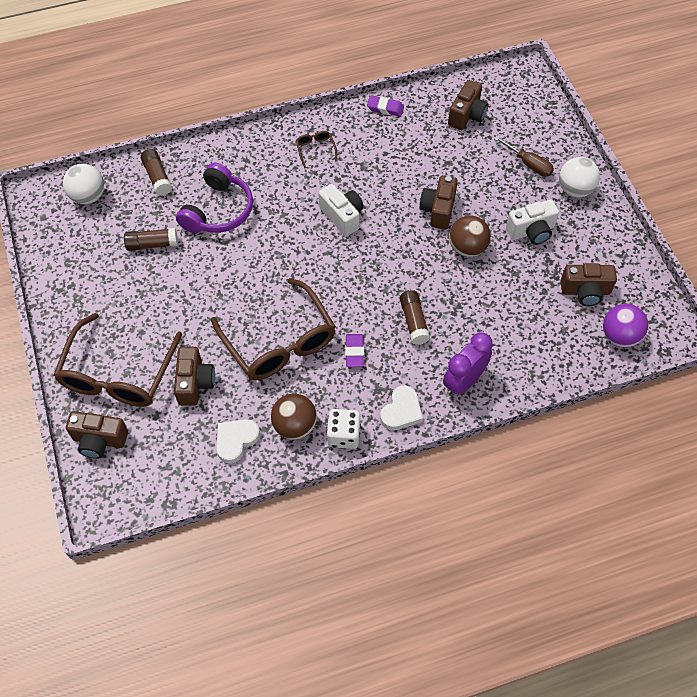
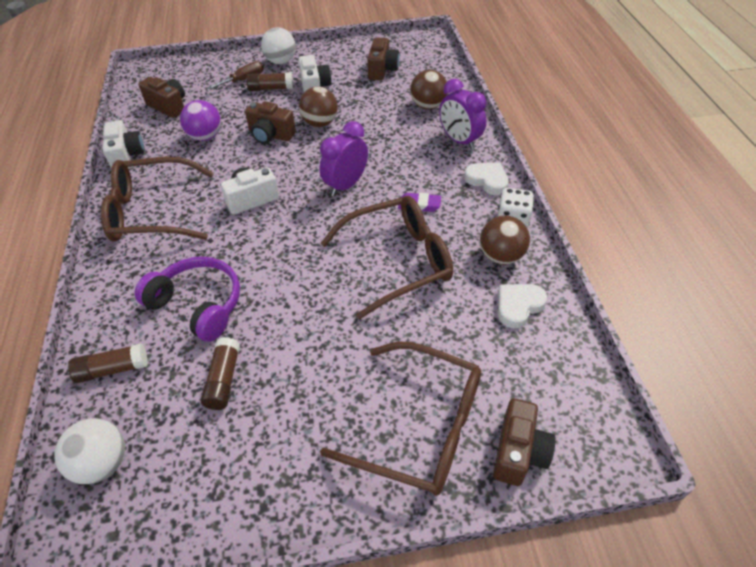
camera: 80 degrees left, 10 degrees down
brown camera [174,347,215,406] -> none
white heart [216,419,260,464] -> white heart turned 90 degrees clockwise [498,284,547,328]
brown glasses [296,131,337,168] -> brown glasses [101,157,214,242], size x2.48
purple eraser [367,96,404,117] -> white camera [103,120,145,169]
brown glue stick [400,290,430,345] -> brown glue stick moved to [246,72,293,91]
purple ball [603,304,648,348] -> purple ball moved to [180,100,221,141]
none -> purple clock [320,121,368,196]
none -> brown ball [410,70,448,110]

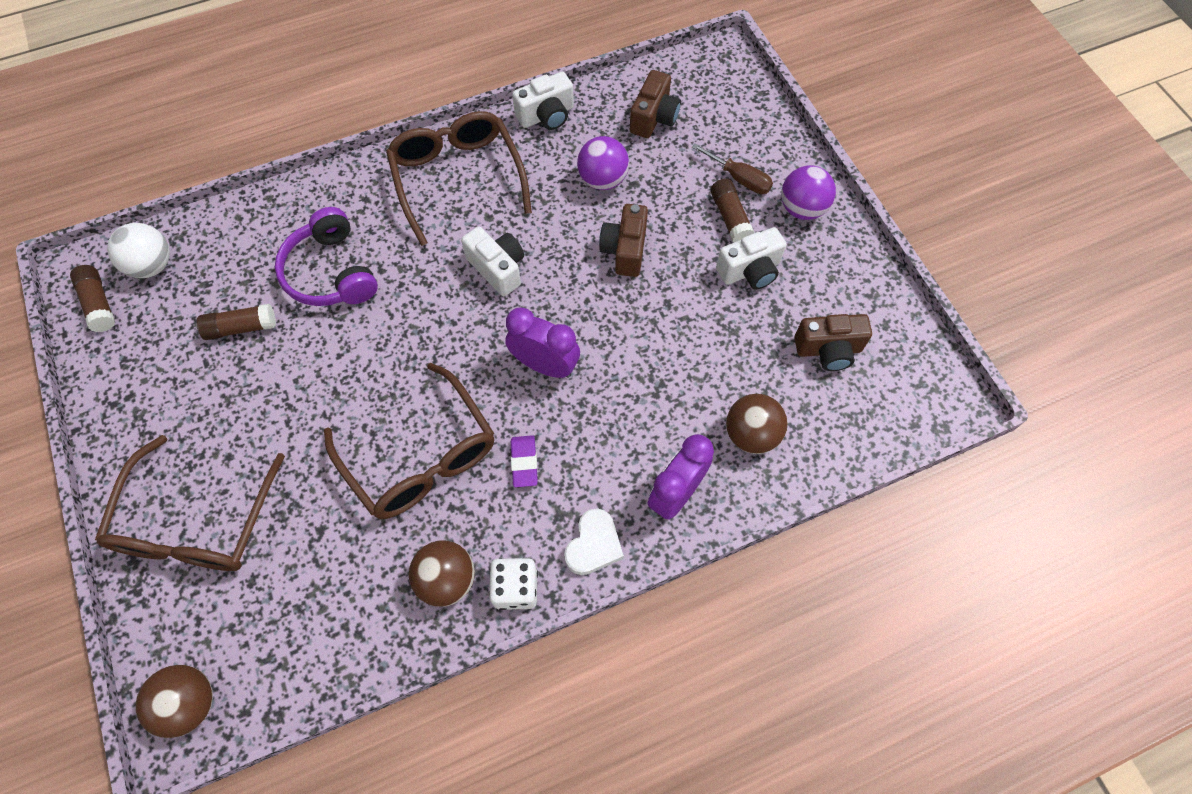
camera: 75 degrees right, 15 degrees up
brown glue stick [68,343,148,383] -> brown glue stick moved to [70,265,115,332]
purple headphones [135,256,240,342] -> purple headphones turned 135 degrees clockwise [275,207,378,306]
white ball [261,27,296,64] -> purple ball [781,165,836,220]
brown ball [299,87,338,127] -> brown ball moved to [136,665,213,738]
brown camera [493,398,556,486] -> none
white heart [498,284,547,328] -> none

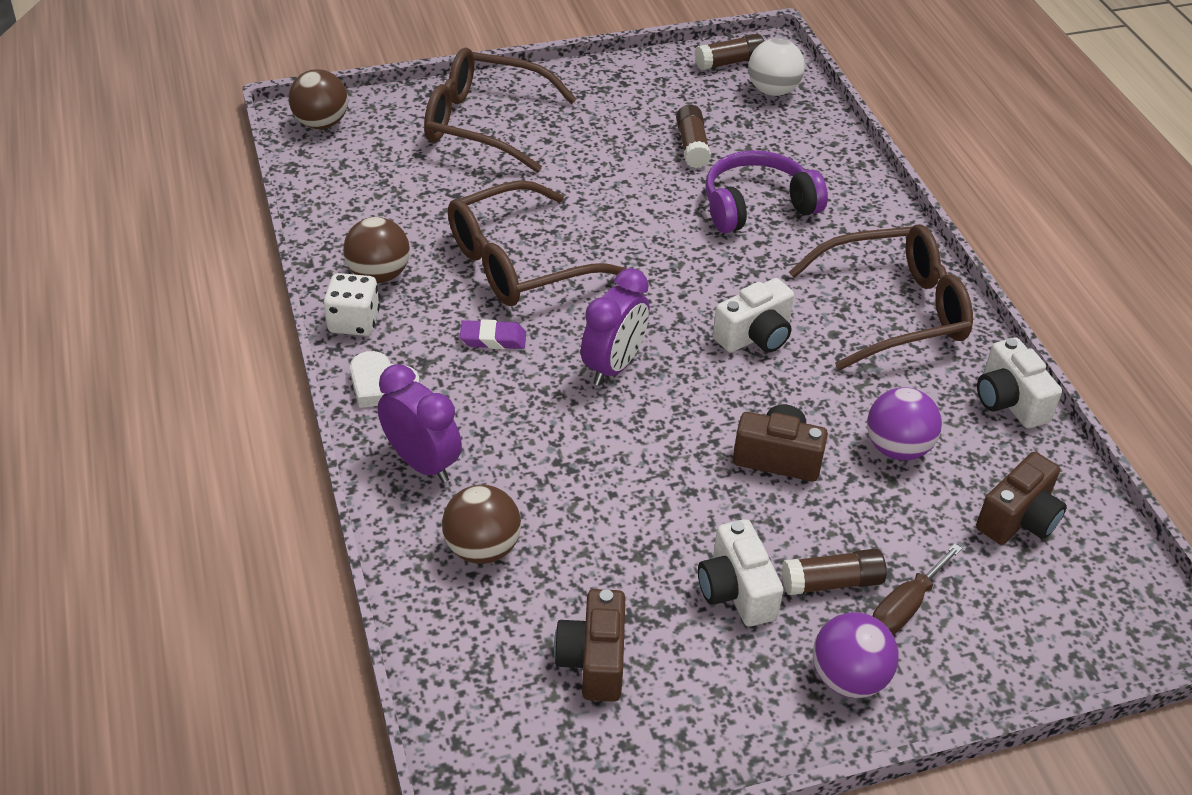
camera: 95 degrees right, 20 degrees down
brown camera [630,70,681,138] -> brown camera turned 75 degrees counterclockwise [976,452,1067,545]

